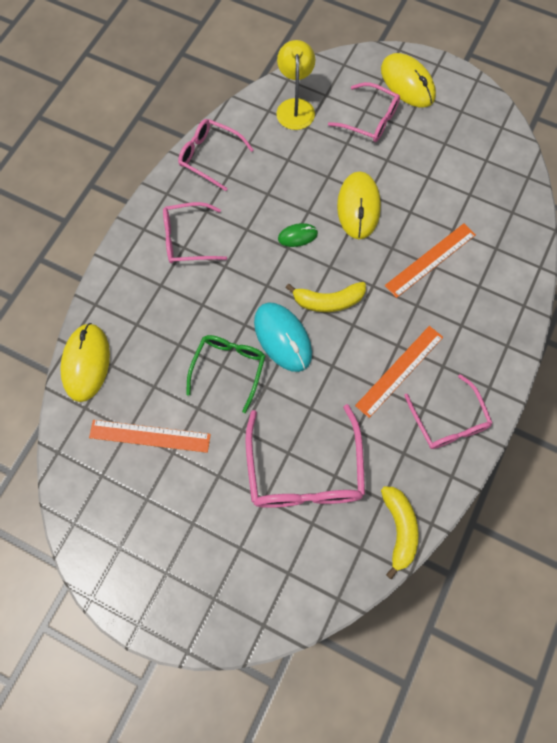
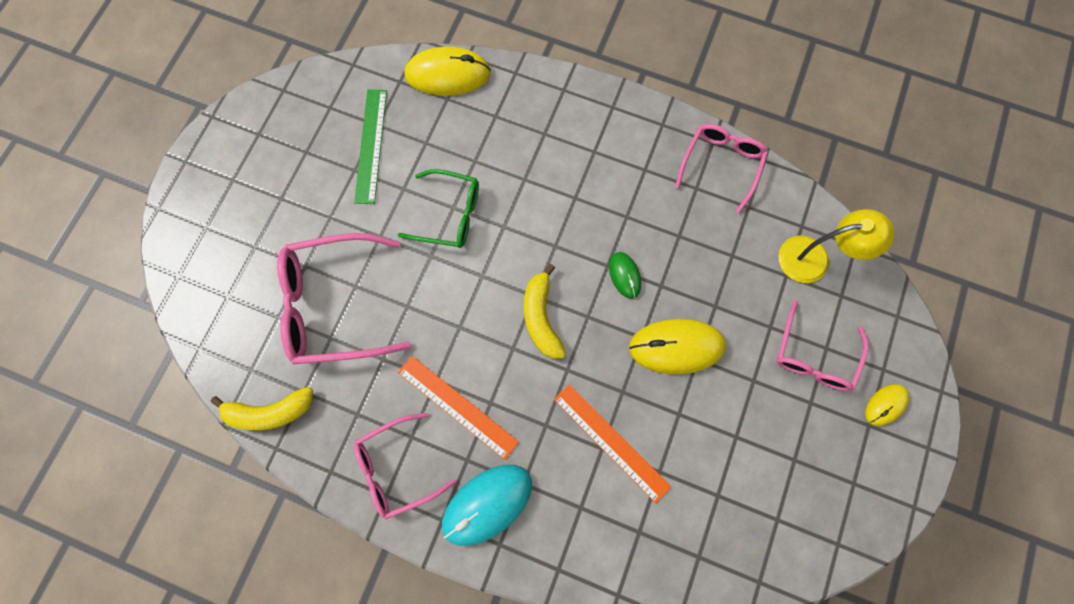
camera: 85 degrees right, 5 degrees up
orange ruler [89,420,211,453] -> green ruler [354,89,387,204]
pink glasses [163,202,227,263] -> none
turquoise mouse [254,303,312,372] -> turquoise mouse moved to [442,465,532,546]
yellow mouse [381,53,436,107] -> yellow mouse [865,384,909,426], size x0.53

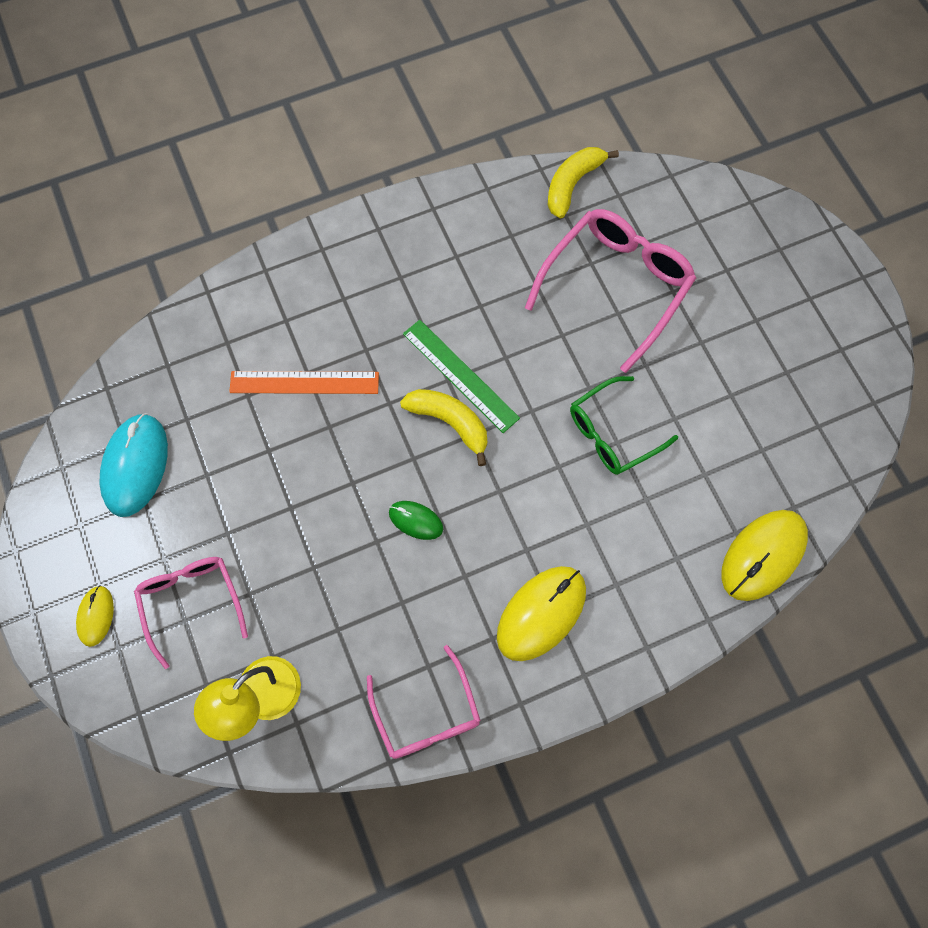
camera: 135 degrees right, 5 degrees down
green ruler [354,89,387,204] -> green ruler moved to [403,320,520,433]
pink glasses [354,413,456,519] -> none
orange ruler [398,356,519,460] -> none
turquoise mouse [442,465,532,546] -> turquoise mouse moved to [99,413,168,517]
yellow mouse [629,319,726,374] -> yellow mouse moved to [497,566,586,661]

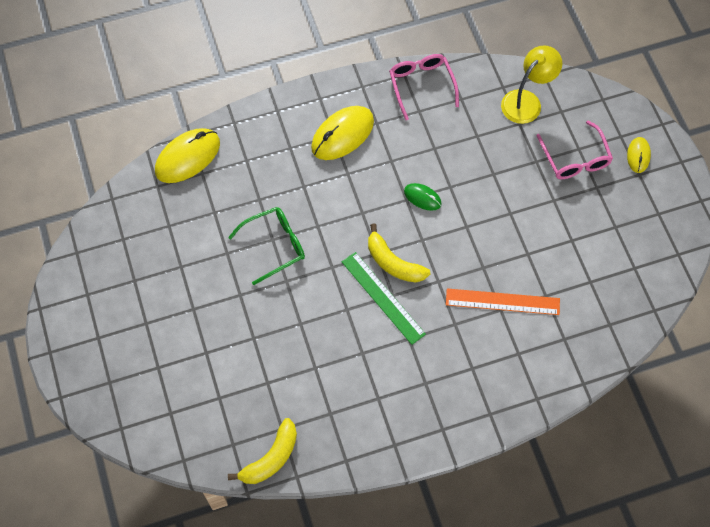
camera: 175 degrees left, 5 degrees down
turquoise mouse [99,413,168,517] -> none
pink glasses [525,209,696,373] -> none

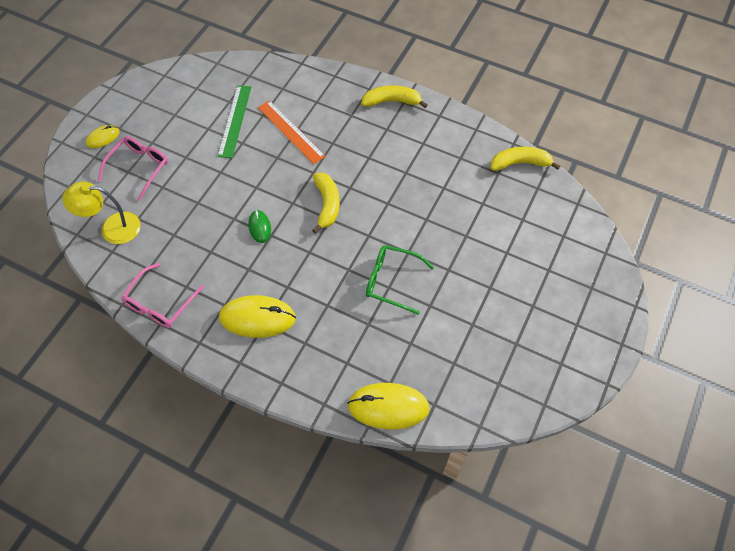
camera: 135 degrees left, 5 degrees down
green ruler [342,252,426,345] -> green ruler moved to [217,85,251,158]
none -> yellow banana [362,85,428,108]

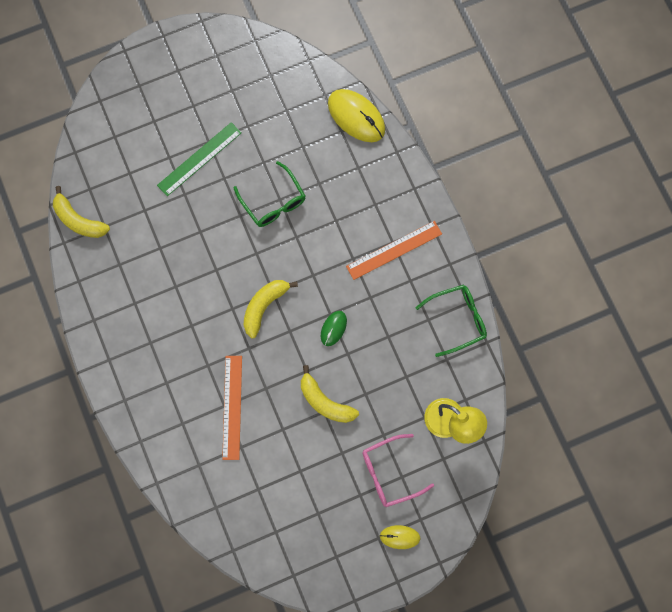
camera: 140 degrees left, 15 degrees up
pink glasses [121,263,204,328] -> green glasses [416,285,487,357]
green ruler [217,85,251,158] -> green ruler moved to [157,122,242,196]
yellow mouse [219,295,296,338] -> orange ruler [346,221,442,280]
yellow banana [362,85,428,108] -> yellow banana moved to [301,365,359,423]

